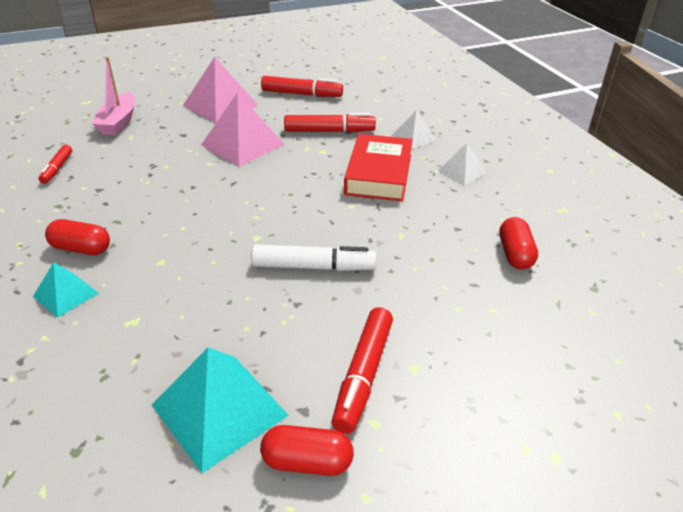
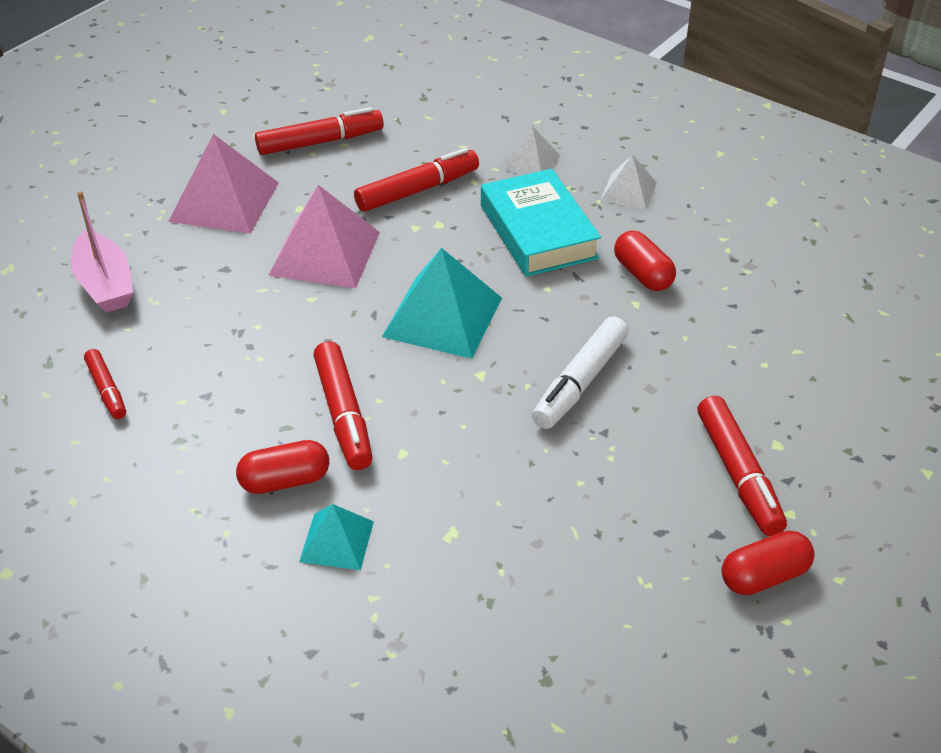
camera: 30 degrees left, 5 degrees up
turquoise pyramid [152,348,289,473] -> turquoise pyramid moved to [382,248,502,359]
white marker [251,245,376,271] -> white marker turned 150 degrees clockwise [532,316,629,429]
red book [344,134,413,201] -> turquoise book [481,169,601,277]
red capsule [499,217,538,270] -> red capsule moved to [614,230,676,291]
none -> red marker [313,341,373,470]

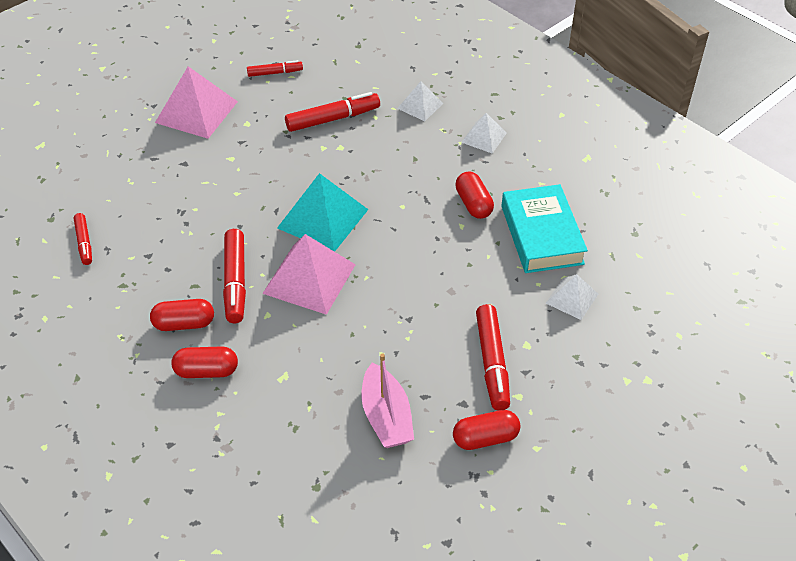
camera: 10 degrees right, 5 degrees up
pink boat [71,191,133,313] -> pink boat moved to [361,354,414,448]
red marker [255,107,384,155] -> red marker [247,60,303,77], size x0.60
pink pyramid [268,185,380,288] -> pink pyramid moved to [262,234,356,315]
turquoise pyramid [299,504,374,570] -> red capsule [171,346,238,378]
turquoise book [481,169,601,277] -> turquoise book moved to [501,184,588,273]
white marker [532,316,629,429] -> none
none -> white pyramid [546,274,598,320]

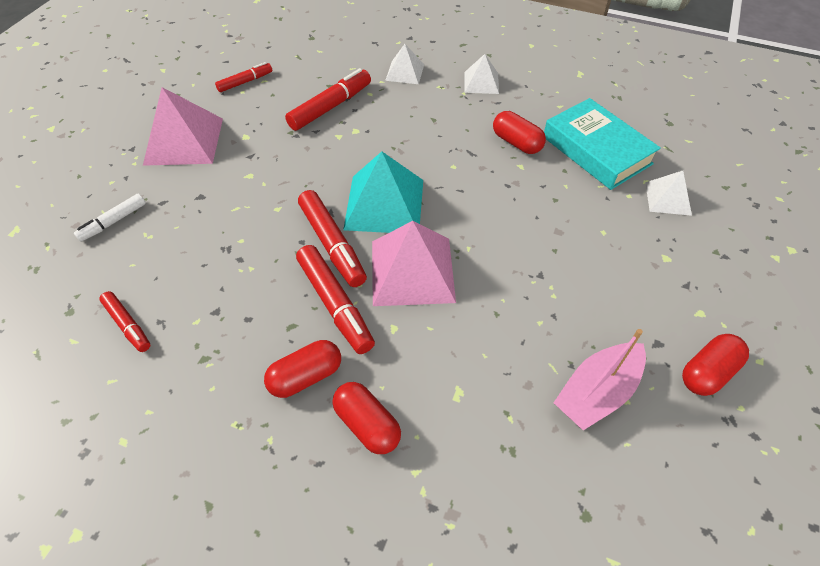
camera: 25 degrees left, 5 degrees up
red capsule [171,346,238,378] -> red capsule turned 75 degrees clockwise [333,382,401,454]
pink boat [361,354,414,448] -> pink boat turned 90 degrees clockwise [553,329,646,431]
red marker [476,304,510,411] -> red marker moved to [298,190,367,287]
none -> white marker [74,194,146,242]

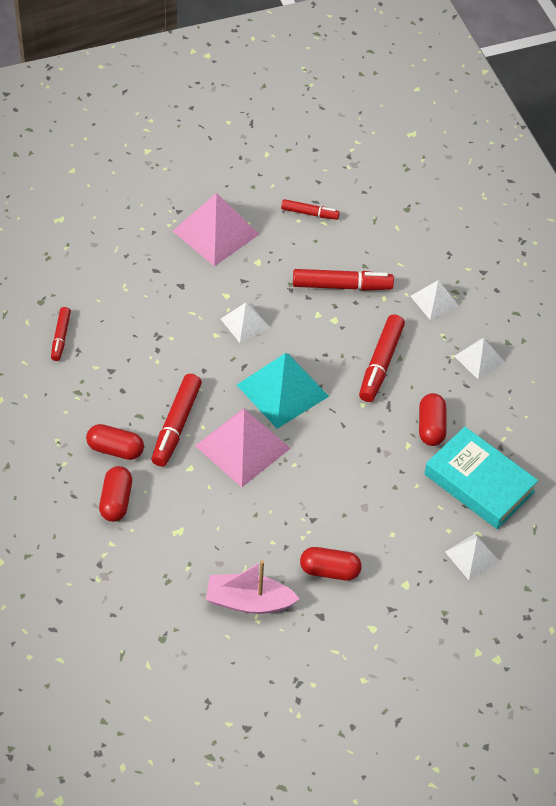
camera: 45 degrees right, 0 degrees up
white marker [74,194,146,242] -> none
red marker [298,190,367,287] -> red marker moved to [359,315,405,402]
turquoise book [544,98,661,190] -> turquoise book turned 60 degrees counterclockwise [424,427,538,529]
red capsule [682,334,749,396] -> red capsule moved to [300,547,362,580]
none -> white pyramid [221,302,270,343]

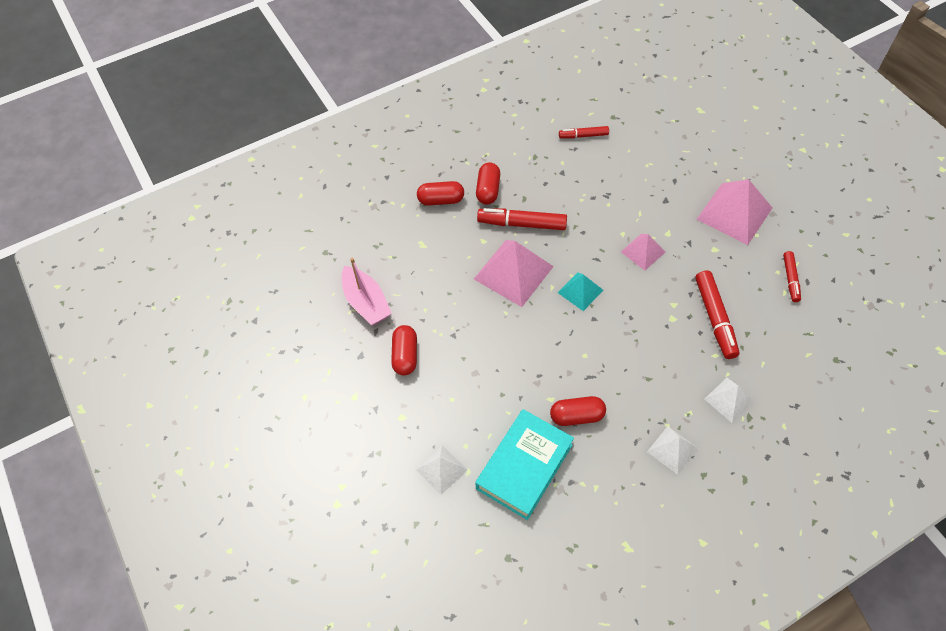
camera: 85 degrees right, 5 degrees up
pink boat [206,560,300,614] -> pink boat turned 150 degrees clockwise [341,258,392,325]
white pyramid [221,302,270,343] -> pink pyramid [621,234,665,270]
turquoise pyramid [237,353,329,429] -> turquoise pyramid [558,272,603,311], size x0.56
red marker [359,315,405,402] -> none

